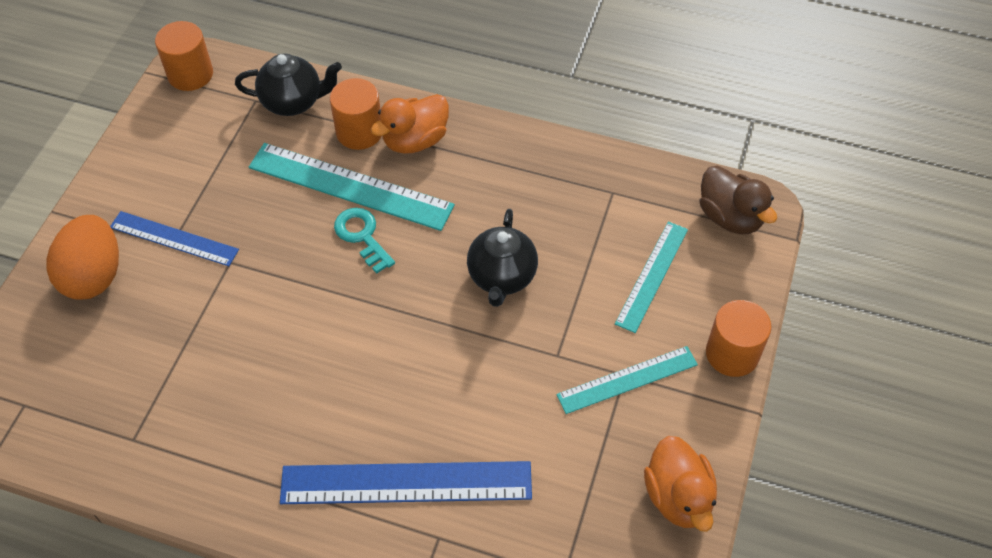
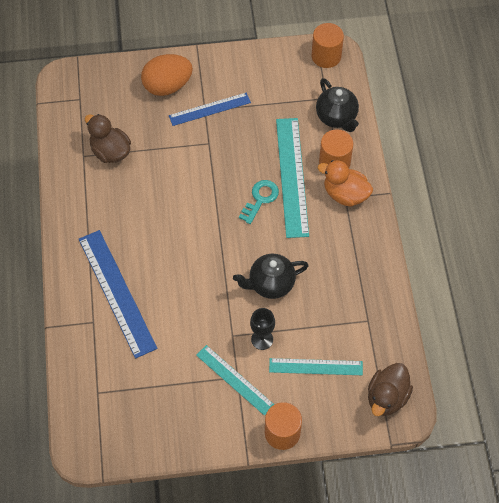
camera: 65 degrees right, 5 degrees up
blue ruler [110,211,239,266] -> blue ruler turned 75 degrees clockwise [169,92,251,126]
orange duck [644,436,717,532] -> none
none -> brown duck [85,114,131,163]
none -> black goblet [250,308,275,350]

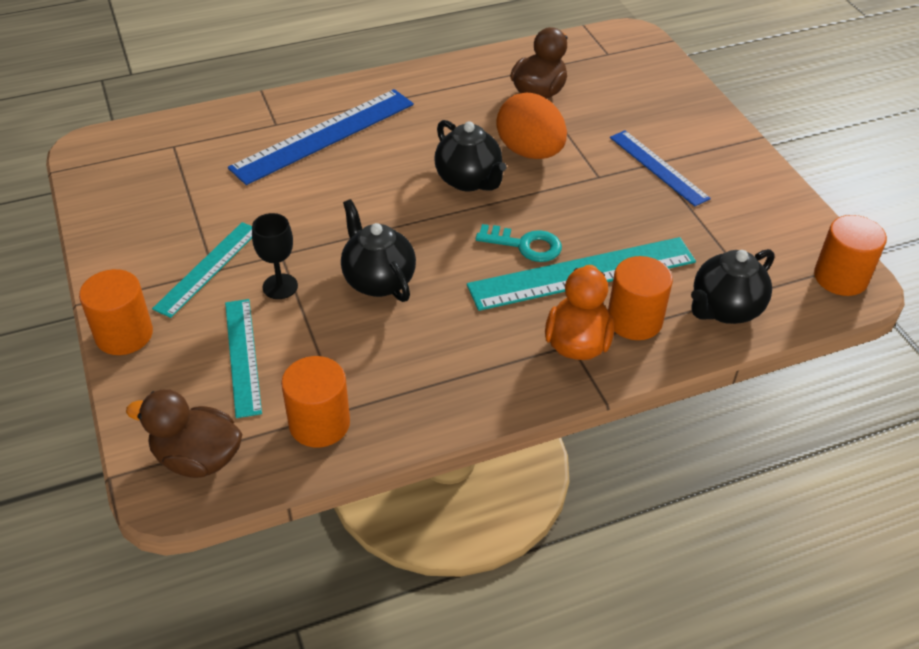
camera: 75 degrees right, 15 degrees down
orange egg [141,54,193,96] -> orange egg moved to [496,92,567,159]
none -> orange cylinder [281,356,350,448]
none -> black teapot [435,120,507,191]

